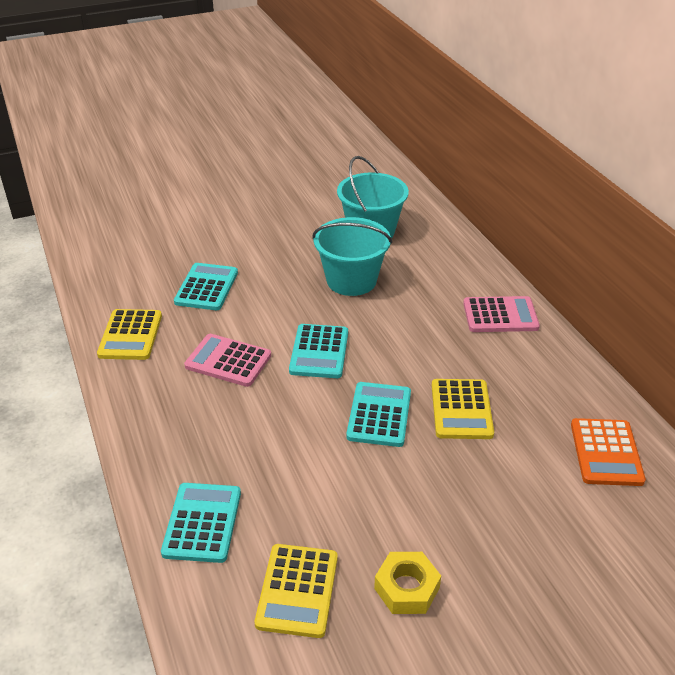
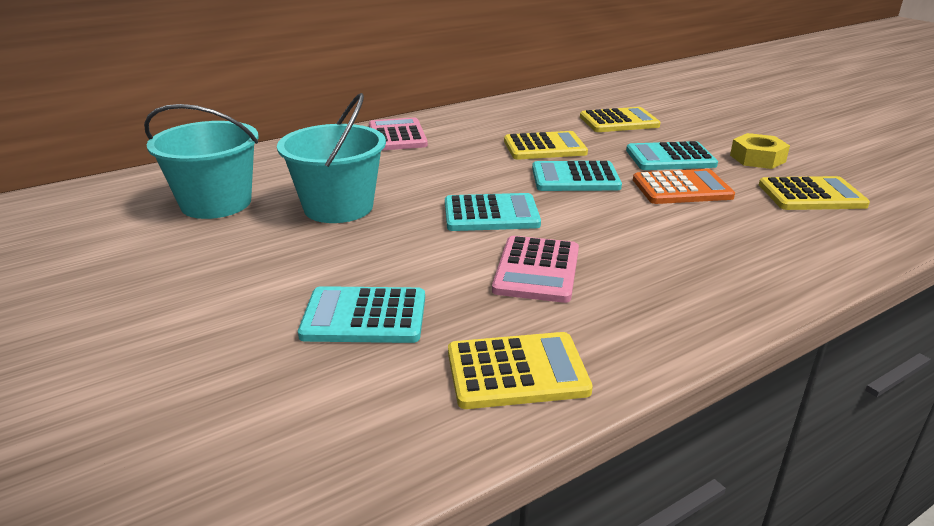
camera: 100 degrees left, 10 degrees down
turquoise calculator [161,483,241,563] -> turquoise calculator moved to [626,141,718,170]
orange calculator [571,418,646,486] -> orange calculator moved to [633,169,735,204]
none -> yellow calculator [580,107,661,132]

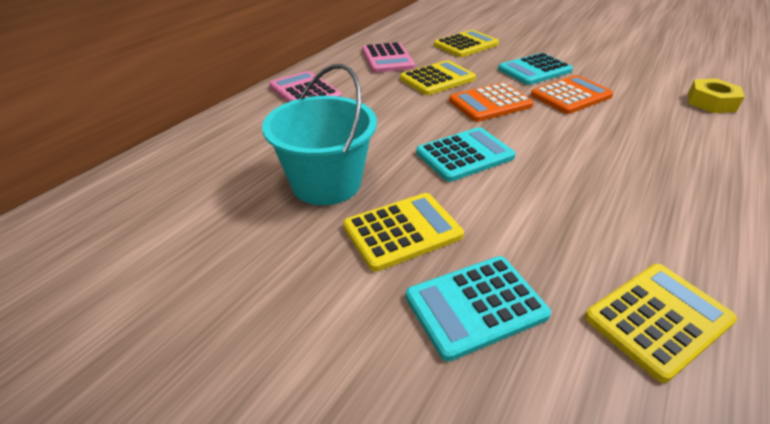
camera: 25 degrees left, 10 degrees up
turquoise bucket [144,104,258,219] -> none
pink calculator [492,236,579,303] -> pink calculator moved to [362,42,415,73]
turquoise calculator [532,161,622,191] -> orange calculator [449,83,534,122]
yellow nut [730,133,790,169] -> yellow nut moved to [688,78,745,113]
yellow calculator [759,176,870,210] -> yellow calculator moved to [343,193,464,272]

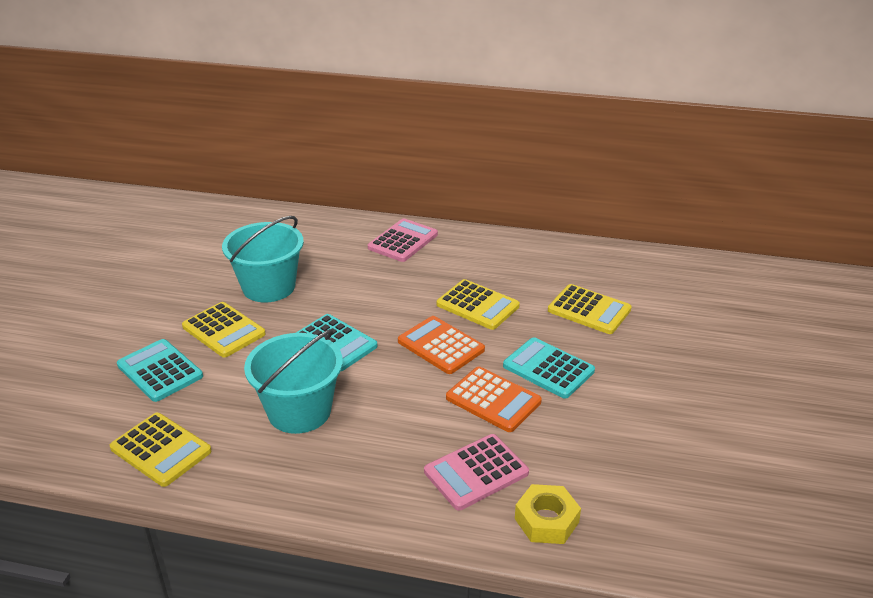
camera: 70 degrees right, 5 degrees down
pink calculator [362,42,415,73] -> pink calculator moved to [424,434,529,511]
none -> turquoise bucket [244,329,343,434]

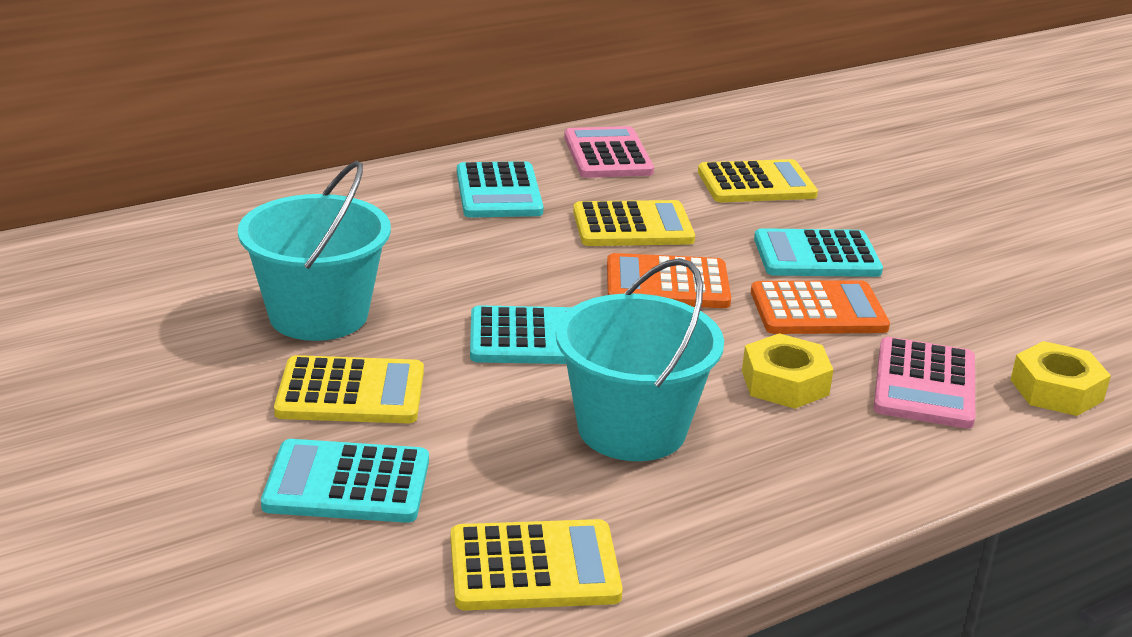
camera: 45 degrees left, 5 degrees down
pink calculator [368,218,438,262] -> pink calculator moved to [564,126,654,178]
none -> turquoise calculator [457,161,543,218]
none -> yellow nut [742,333,833,409]

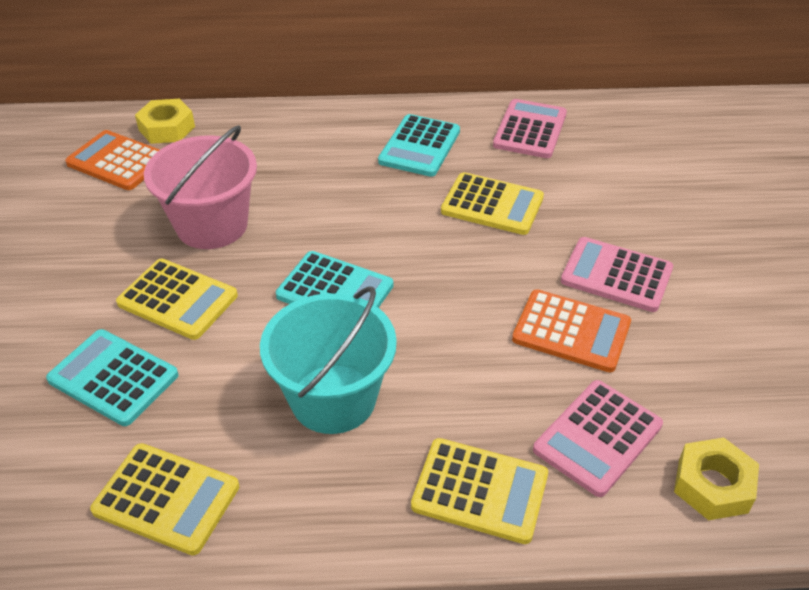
camera: 30 degrees right, 15 degrees up
turquoise bucket [238,161,391,341] -> pink bucket [144,125,257,249]
orange calculator [607,253,731,308] -> orange calculator moved to [65,130,160,190]
yellow calculator [698,159,818,202] -> yellow calculator moved to [411,438,548,544]
yellow nut [742,333,833,409] -> yellow nut moved to [135,99,195,144]
turquoise calculator [754,228,883,277] -> pink calculator [561,237,673,312]

